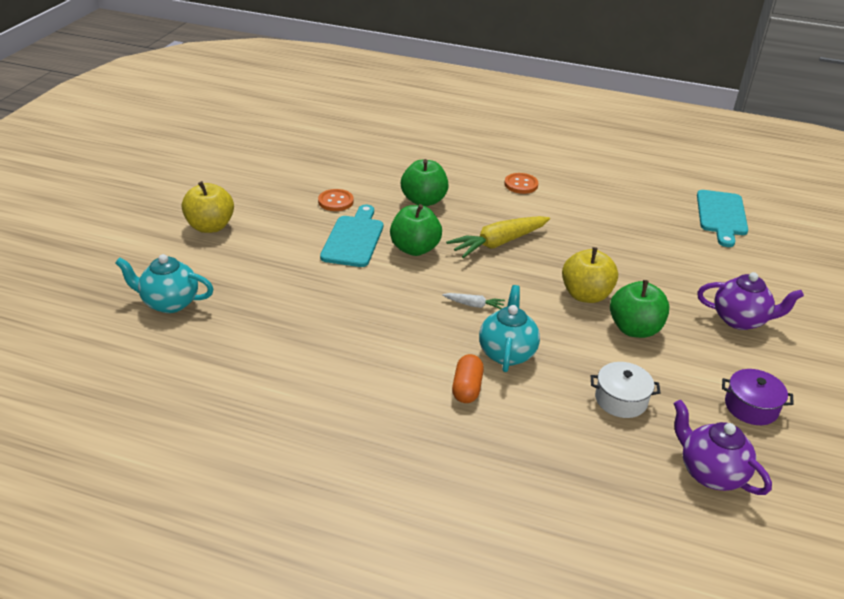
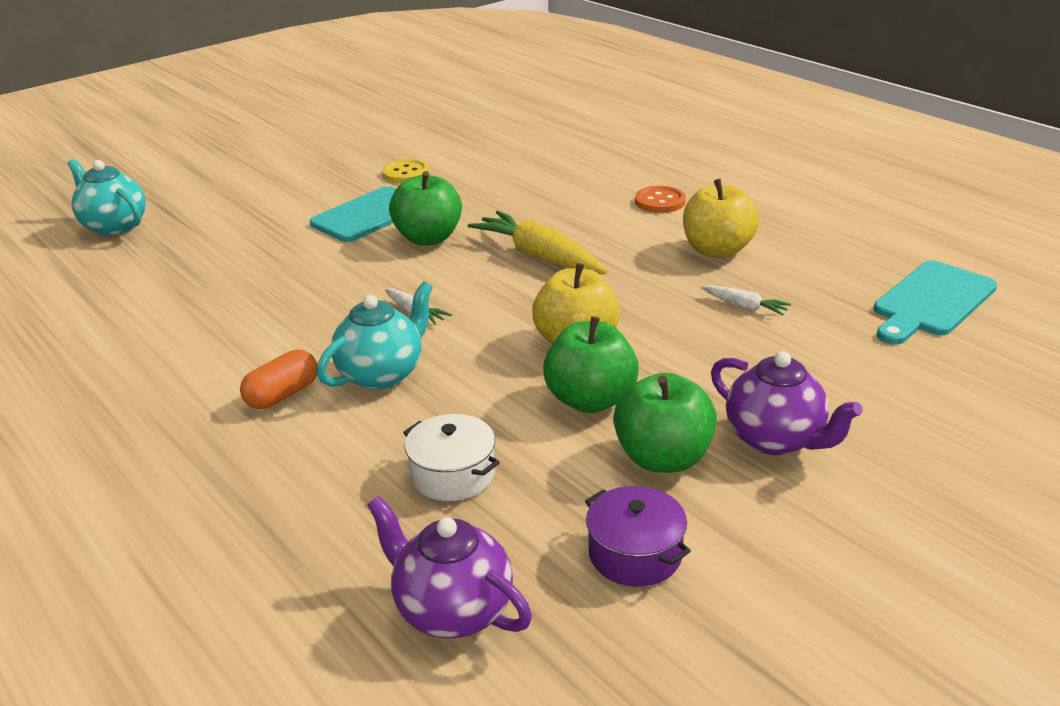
camera: 35 degrees right, 5 degrees down
yellow apple [182,181,234,233] -> yellow apple moved to [683,179,759,258]
orange button [318,189,354,211] -> yellow button [382,159,429,183]
green apple [401,159,449,206] -> green apple moved to [613,373,717,473]
yellow carrot [446,216,550,258] -> yellow carrot turned 45 degrees clockwise [468,211,608,274]
purple teapot [673,400,772,495] -> purple teapot turned 45 degrees counterclockwise [367,496,532,638]
none -> white carrot [701,285,791,316]

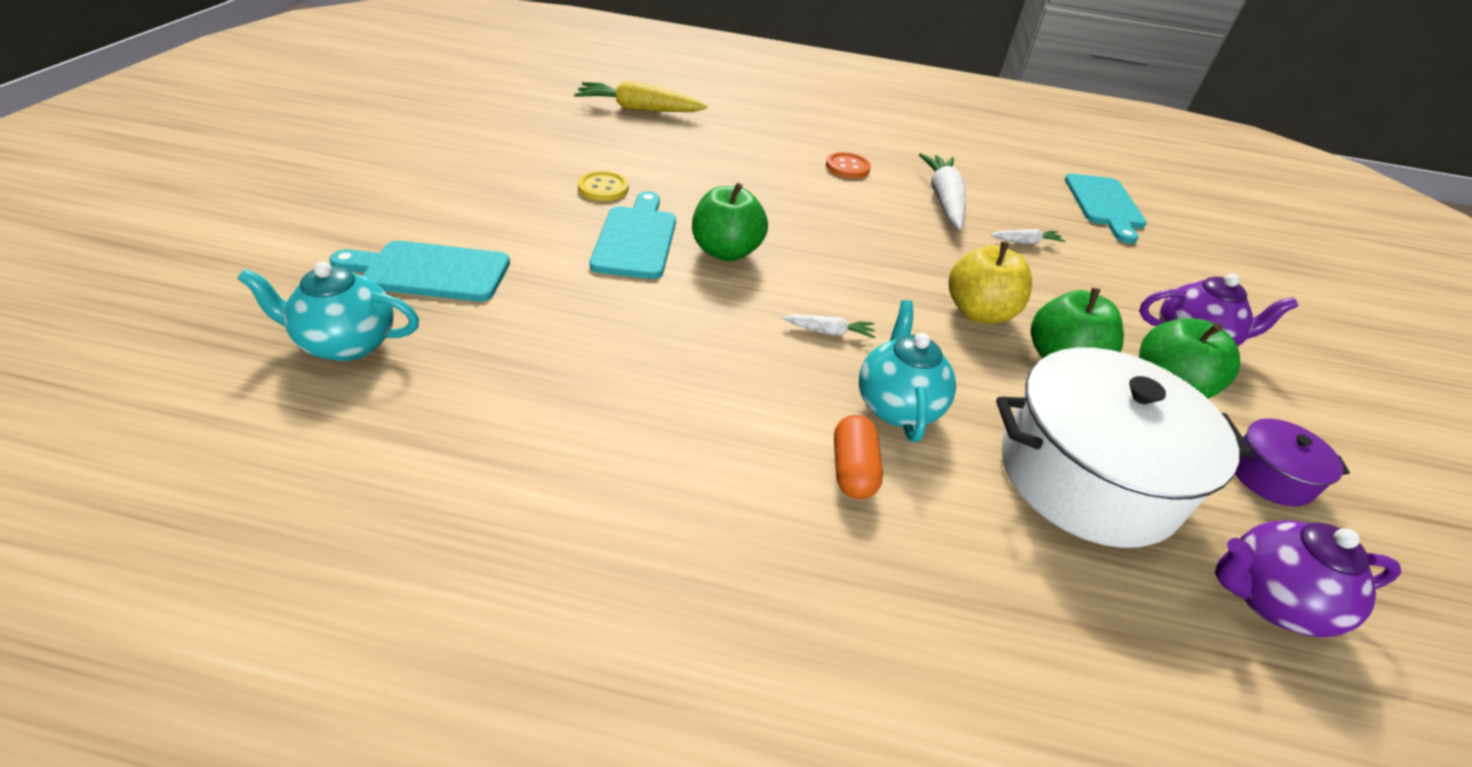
camera: 45 degrees left, 10 degrees up
white pot [403,414,500,501] -> white pot [996,347,1252,548], size x2.17
yellow carrot [468,211,608,274] -> yellow carrot moved to [574,81,707,112]
yellow apple [683,179,759,258] -> white carrot [919,153,966,229]
none -> turquoise cutting board [329,241,510,301]

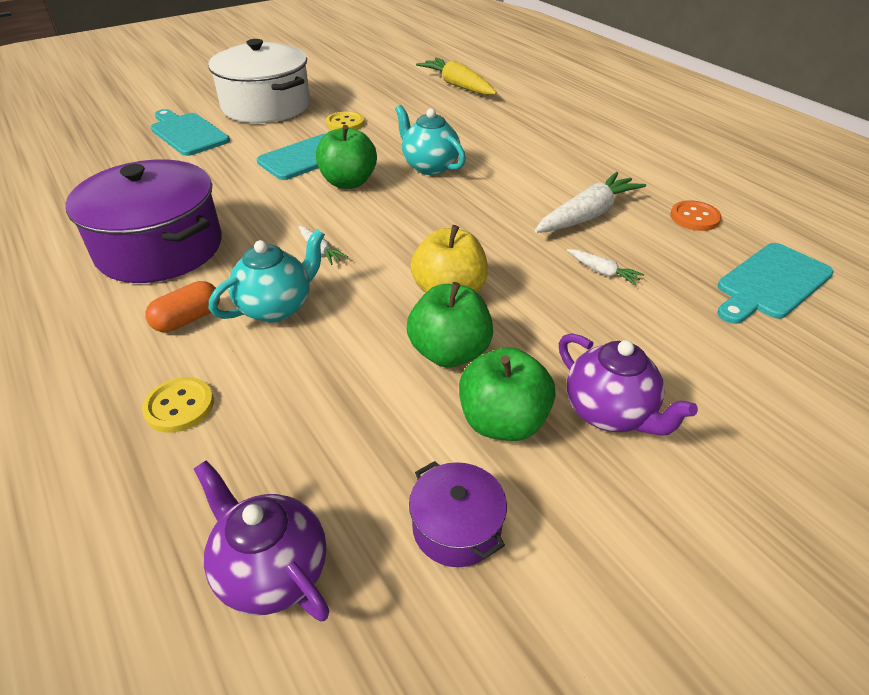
camera: 50 degrees right, 0 degrees up
turquoise teapot [237,262,419,361] -> turquoise teapot moved to [395,105,466,175]
orange button [826,152,871,178] -> orange button moved to [670,200,721,231]
white pot [996,347,1252,548] -> white pot moved to [208,39,310,123]
none -> purple pot [66,159,222,283]
none -> yellow button [142,377,214,433]

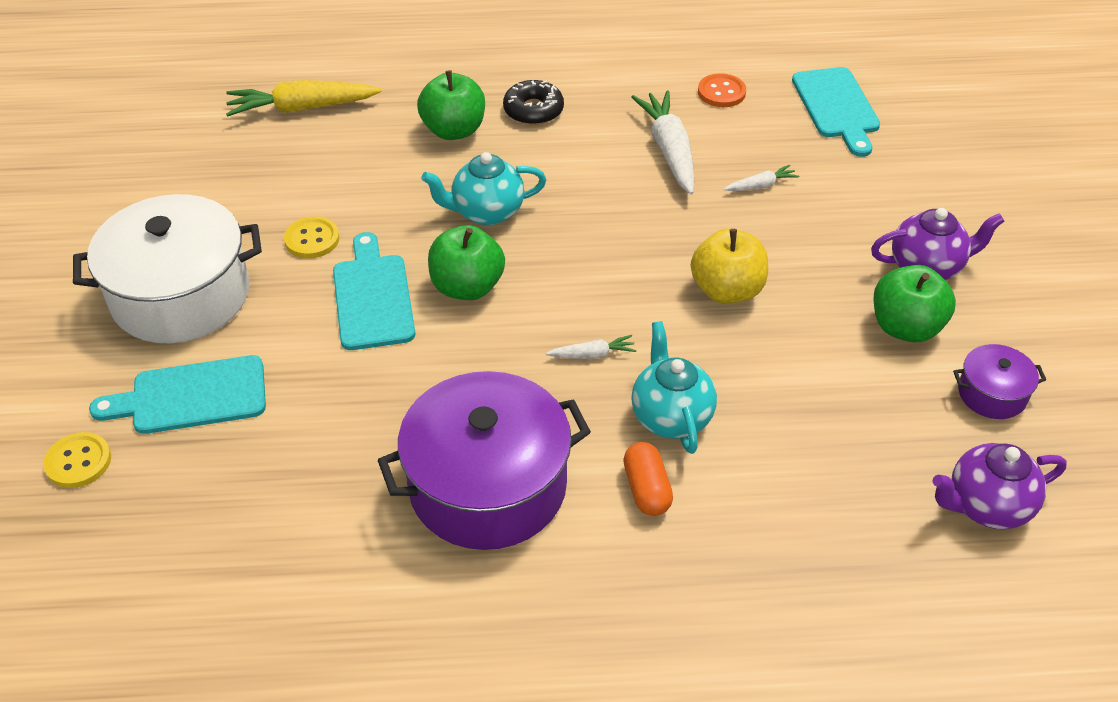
camera: 60 degrees left, 5 degrees up
yellow button [142,377,214,433] -> yellow button moved to [43,432,111,488]
green apple [407,282,493,368] -> green apple moved to [417,70,485,140]
none -> black donut [503,80,564,125]

